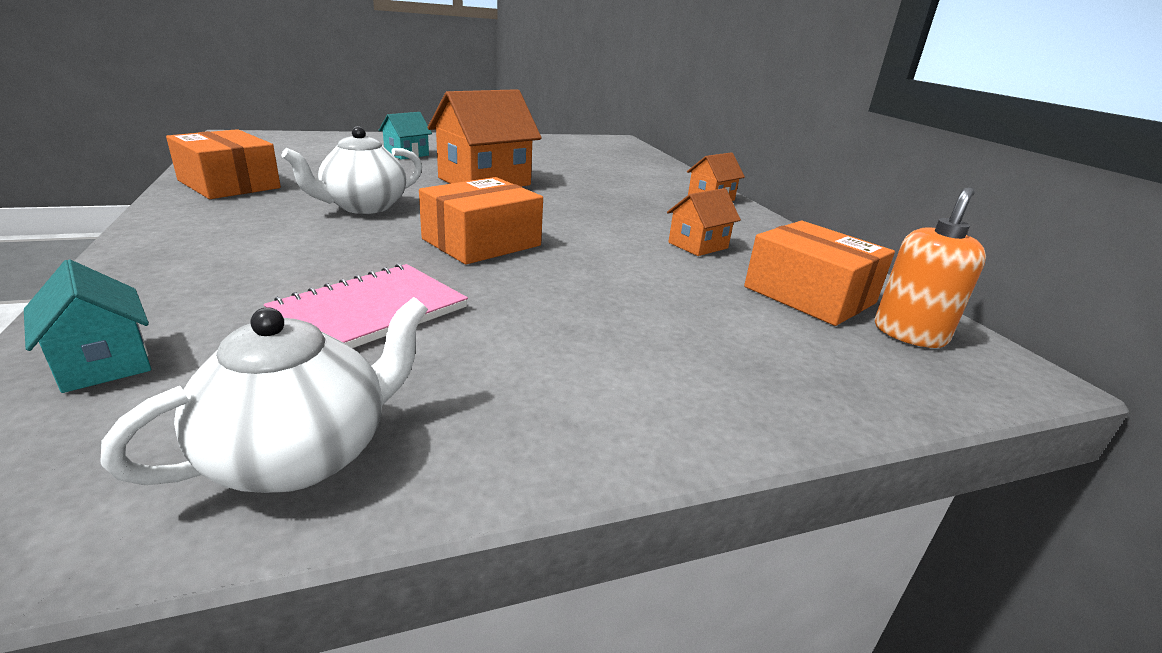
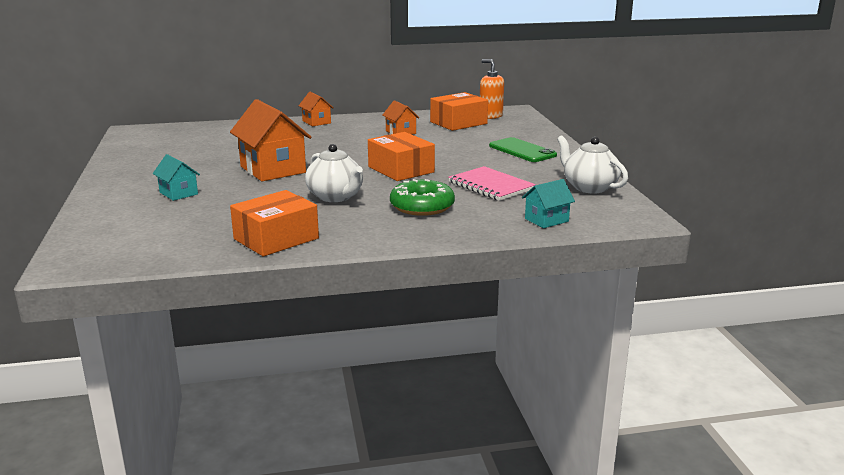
camera: 80 degrees left, 5 degrees down
none -> green donut [390,179,455,216]
none -> green phone [489,137,557,162]

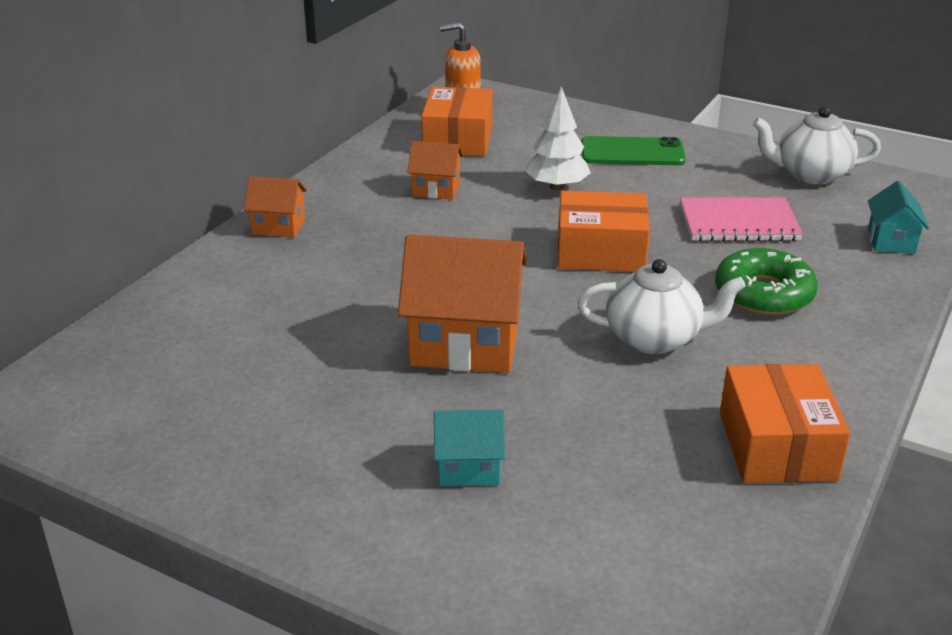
camera: 50 degrees left, 10 degrees up
none -> white tree [525,86,591,190]

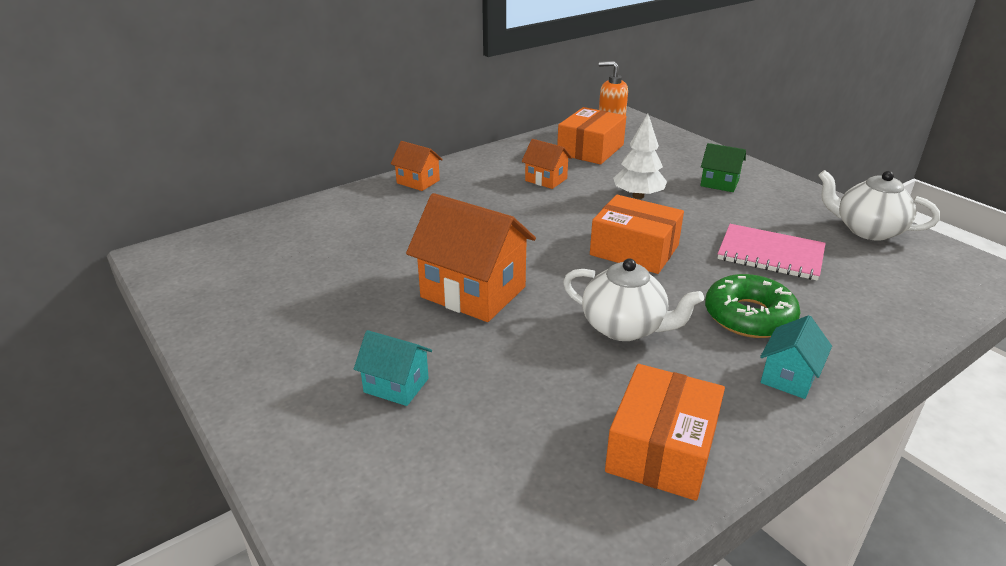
camera: 25 degrees right, 0 degrees up
green phone [581,136,686,165] -> green house [700,143,746,192]
turquoise house [868,181,929,254] -> turquoise house moved to [760,315,832,399]

